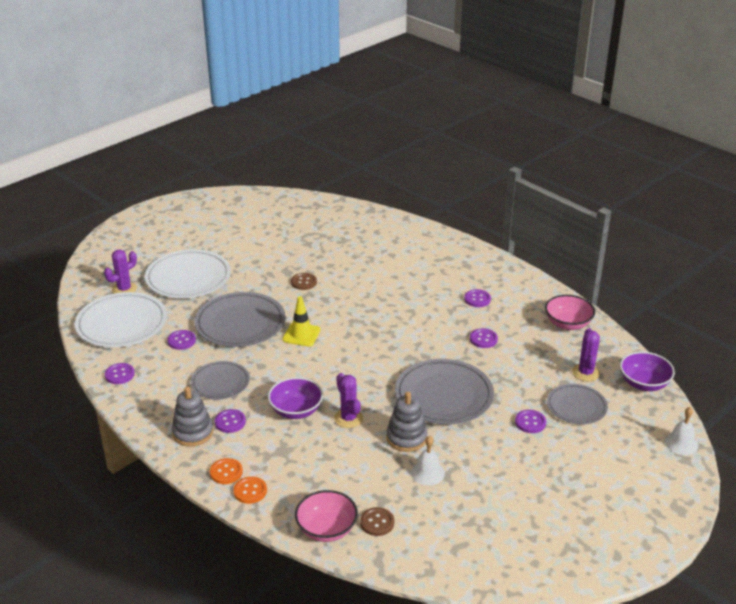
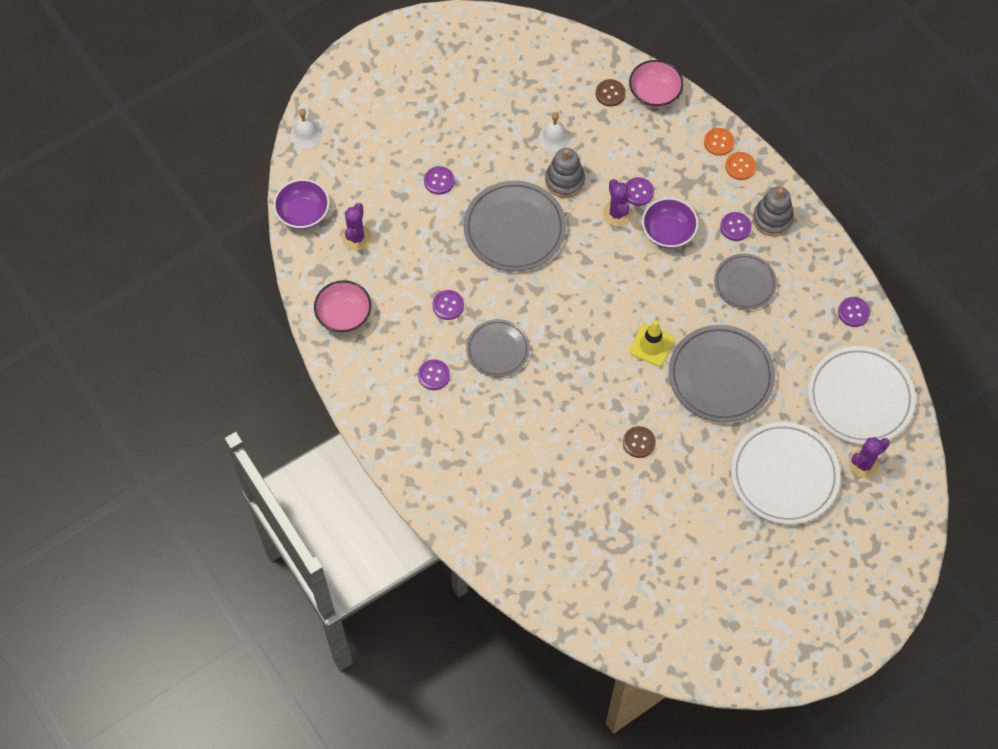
camera: 170 degrees left, 30 degrees up
purple button [167,330,196,350] -> purple button moved to [625,177,654,206]
grey plate [547,384,608,424] -> grey plate moved to [466,319,530,377]

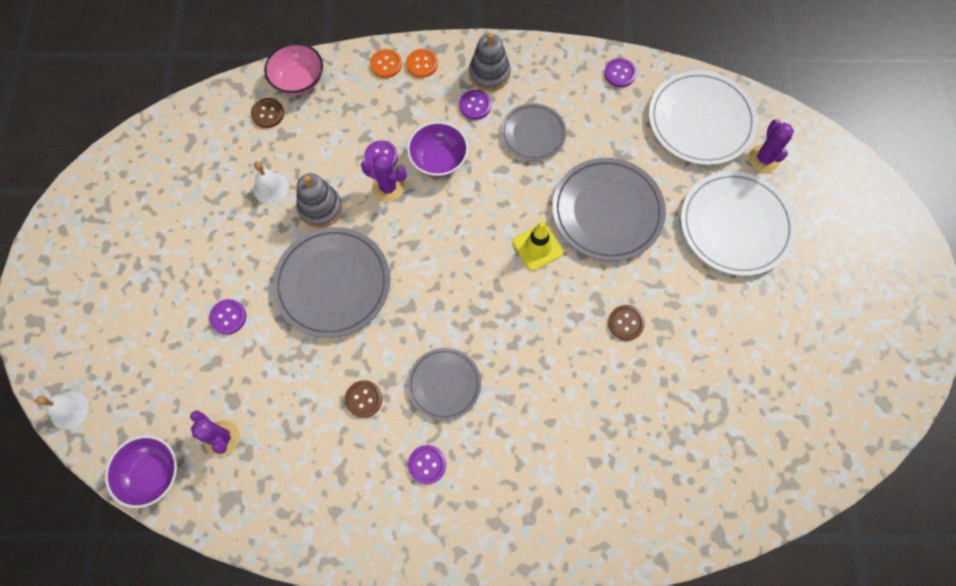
camera: 55 degrees left, 5 degrees up
pink bowl [314,280,372,333] -> none
purple button [432,290,464,320] -> brown button [345,380,382,418]

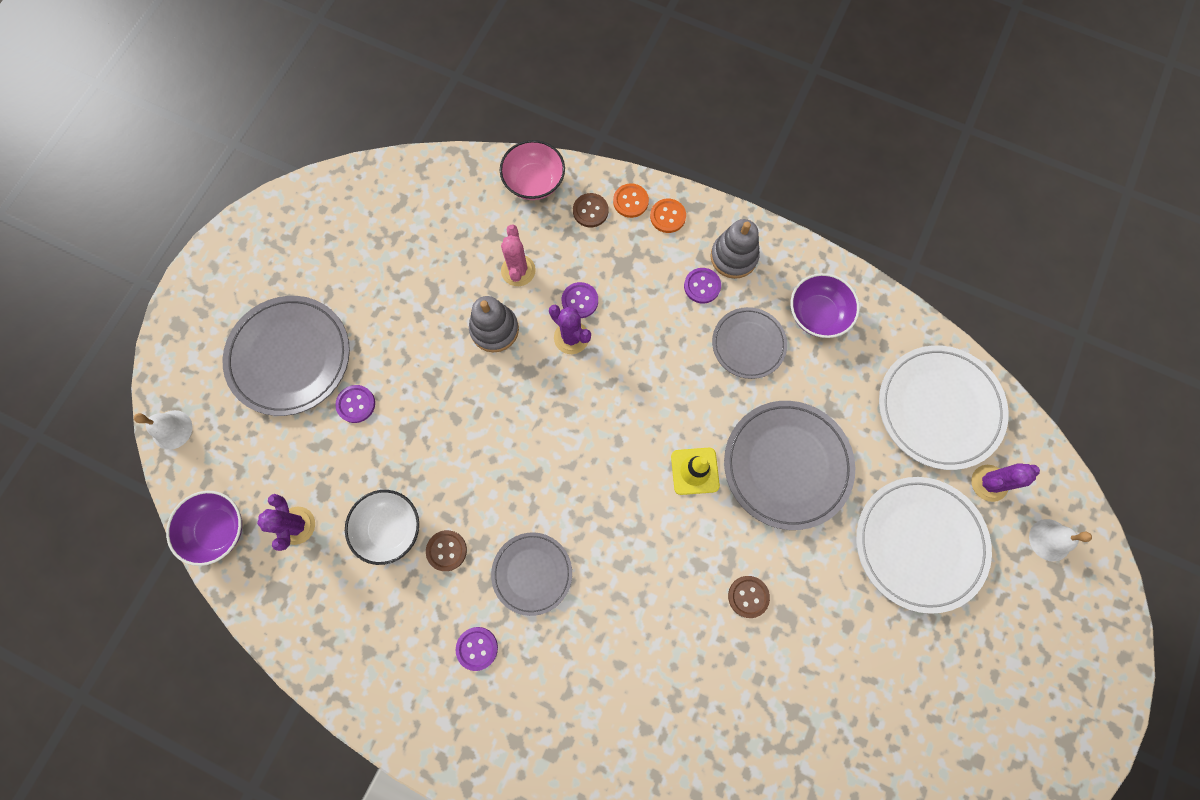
camera: 25 degrees right, 5 degrees up
brown button [251,98,284,128] -> brown button moved to [573,193,608,227]
white bell [253,161,289,204] -> white bell moved to [1029,519,1092,562]
grey plate [272,227,390,338] -> grey plate moved to [223,296,350,416]
purple bowl [407,122,468,177] -> purple bowl moved to [791,273,860,338]
purple button [604,58,637,87] -> none
purple cactus [749,119,794,173] -> purple cactus turned 45 degrees clockwise [971,463,1040,502]
none -> white bowl [345,490,419,565]
none -> pink cactus [501,225,536,286]

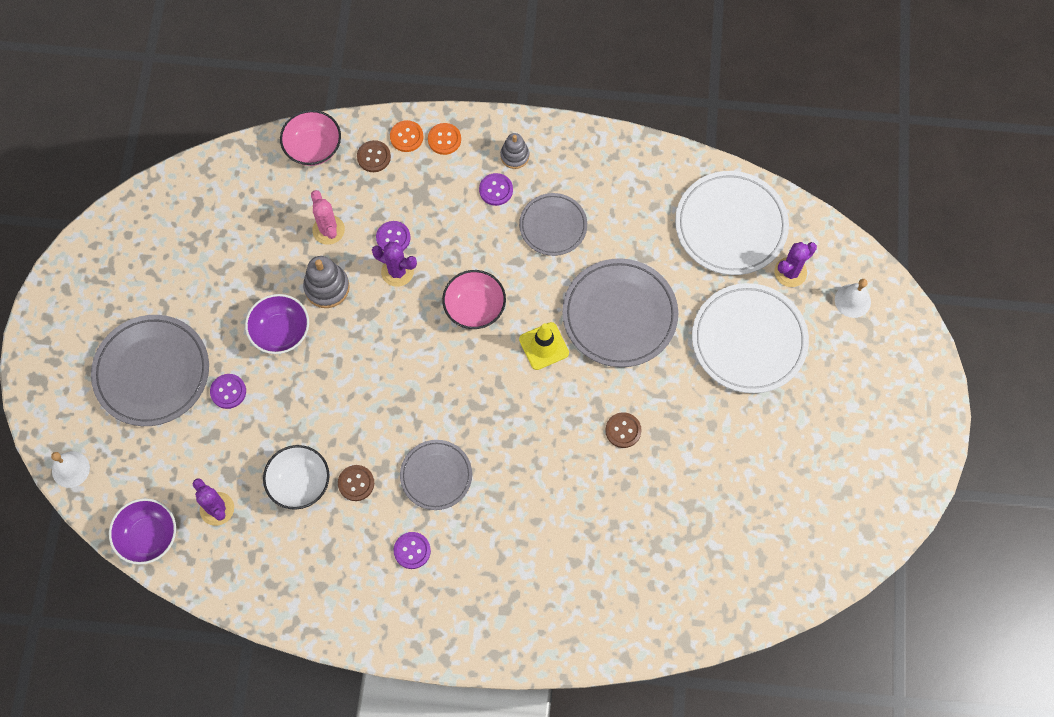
camera: 20 degrees left, 5 degrees down
grey stacking toy [711,219,760,279] -> grey stacking toy [500,133,529,169], size x0.66
purple bowl [791,273,860,338] -> purple bowl moved to [245,294,309,354]
none -> pink bowl [442,270,506,329]

